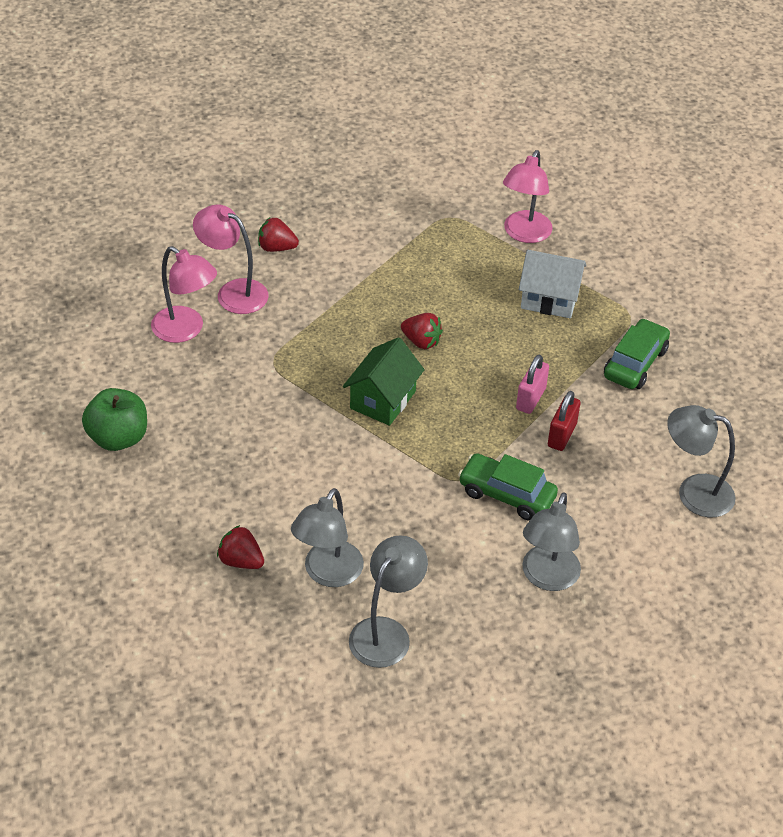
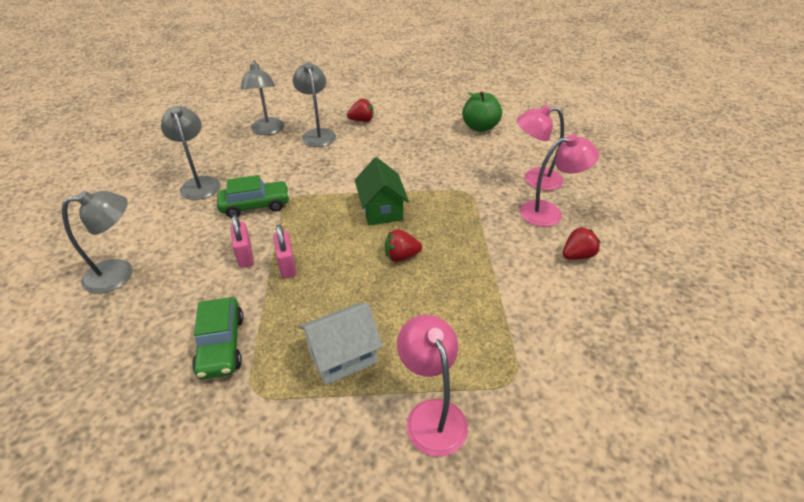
camera: 140 degrees right, 5 degrees down
red padlock [548,391,581,451] -> pink padlock [230,215,254,268]

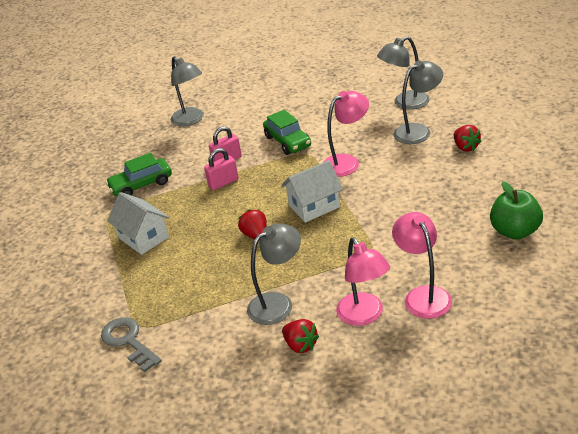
camera: 80 degrees right, 5 degrees down
grey lamp [161,106,220,200] -> grey lamp moved to [247,223,301,325]
green house [355,157,409,225] -> white house [281,160,343,223]
pink lamp [397,315,468,457] -> pink lamp moved to [323,91,369,177]
none -> grey key [101,317,162,372]

